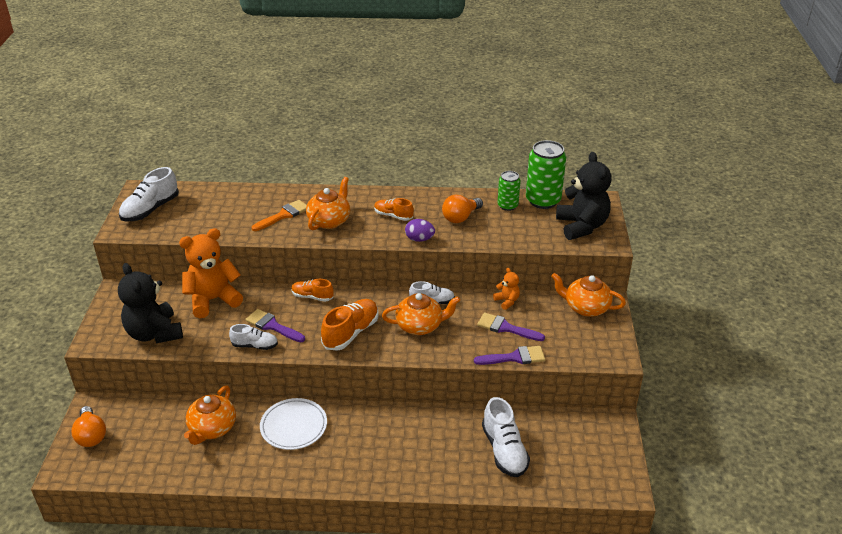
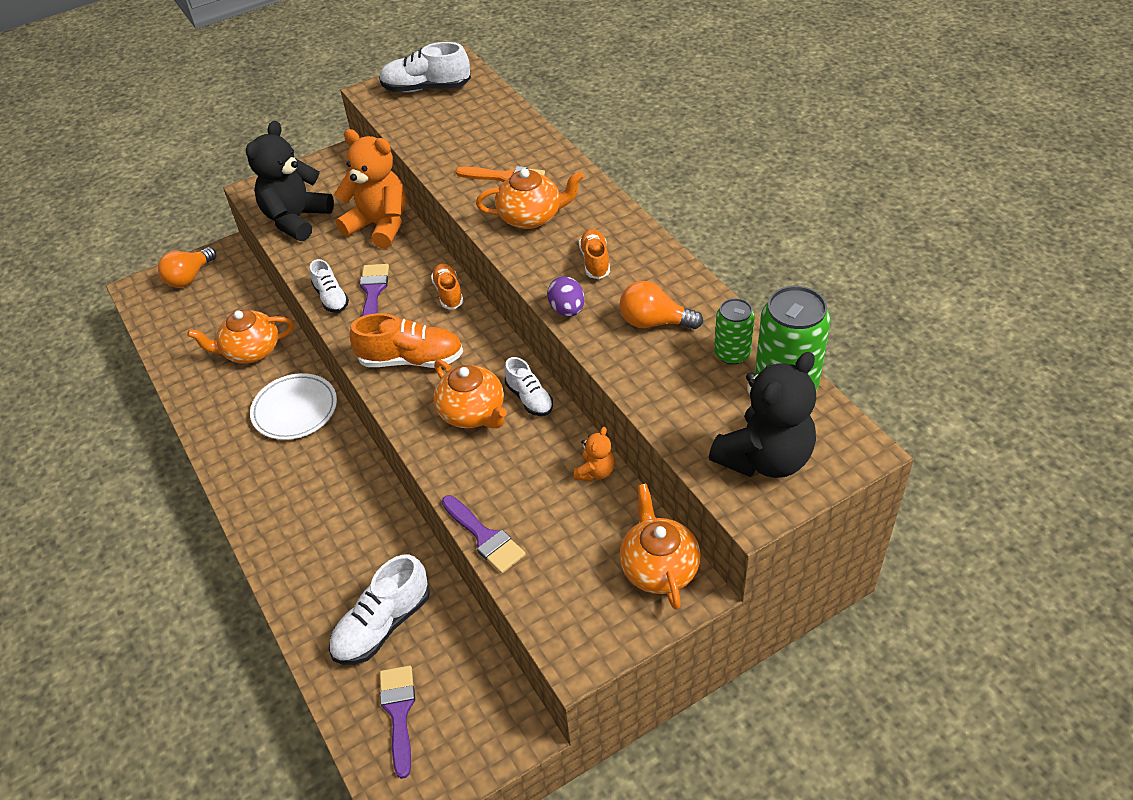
camera: 60 degrees right, 10 degrees up
purple brush [477,313,545,341] -> purple brush moved to [380,666,415,779]

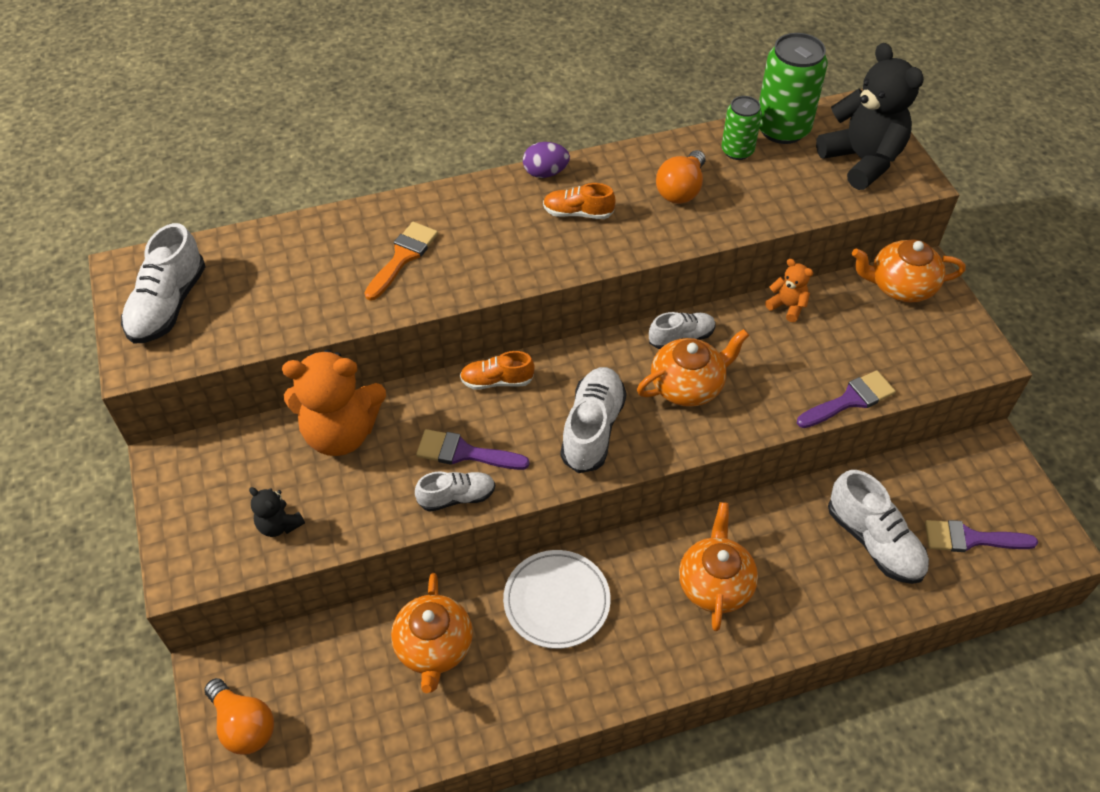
camera: 80 degrees left, 5 degrees up
black teddy bear [246,121,334,241] -> black teddy bear [249,487,305,537], size x0.47
orange teddy bear [334,129,406,249] -> orange teddy bear turned 135 degrees counterclockwise [282,350,386,456]
orange shoe [350,313,463,368] -> white shoe [560,367,627,473]
orange teapot [476,168,584,229] -> orange teapot moved to [679,502,758,631]
purple egg [547,276,584,317] -> purple egg moved to [523,142,570,178]

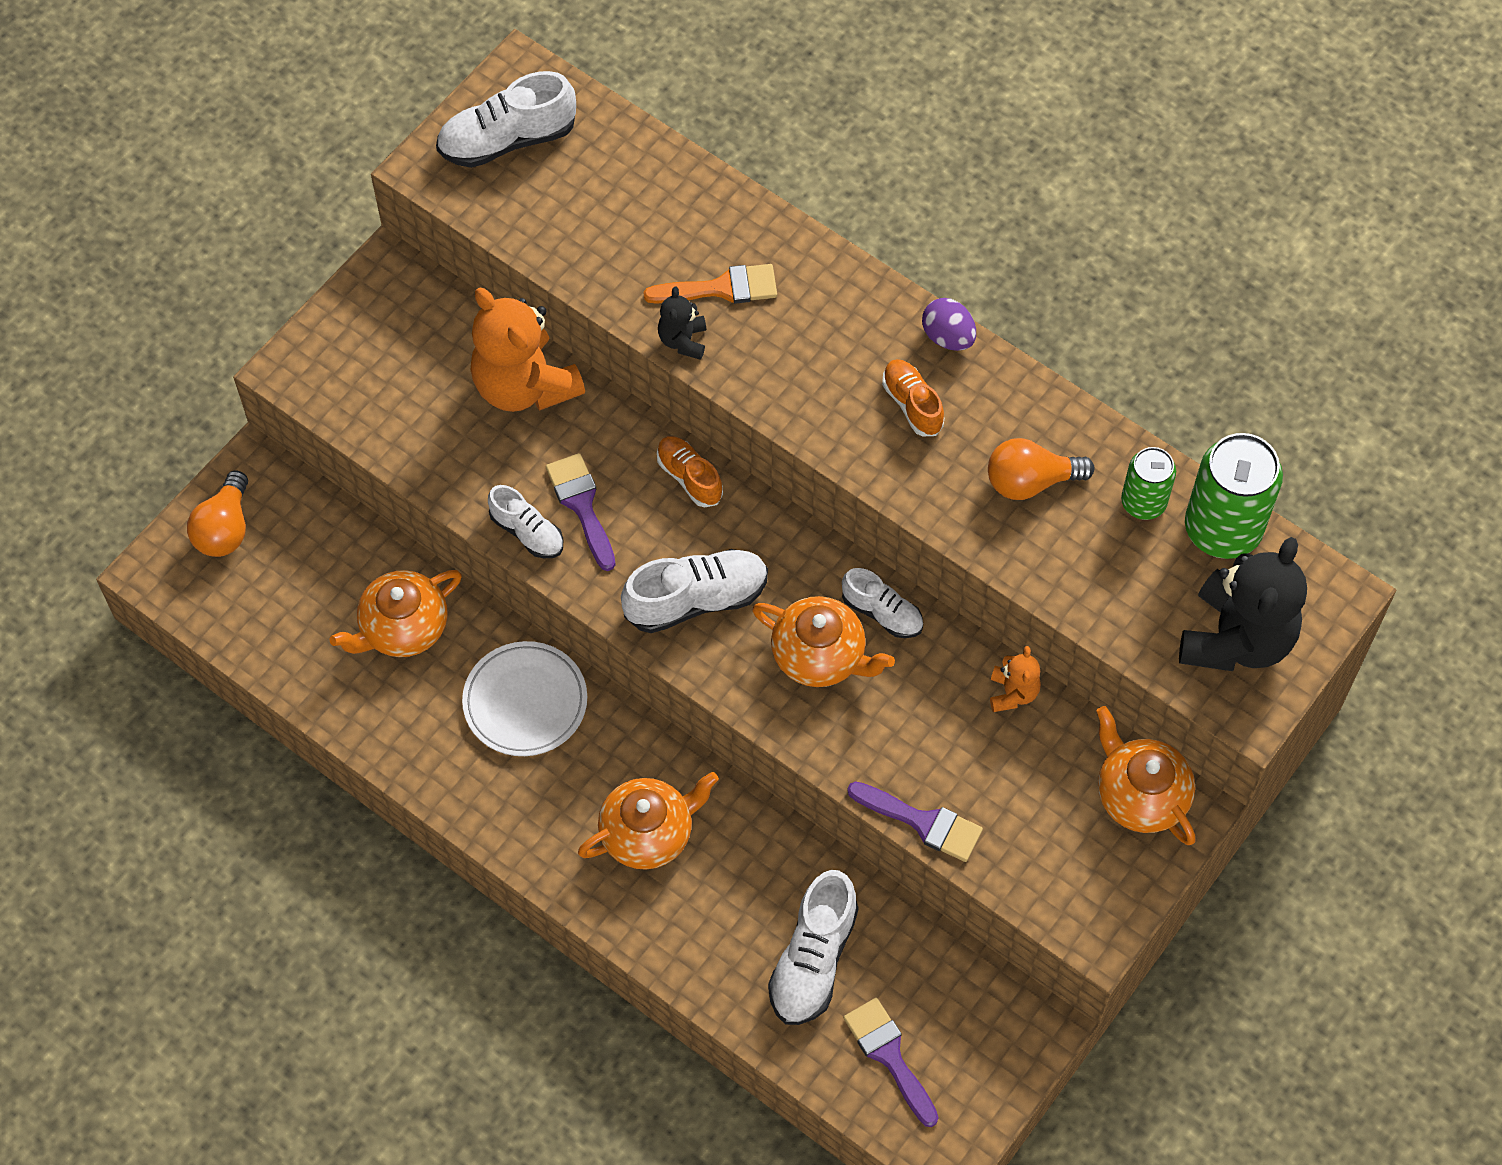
camera: 55 degrees right, 10 degrees up
black teddy bear [249,487,305,537] -> black teddy bear moved to [658,287,706,360]

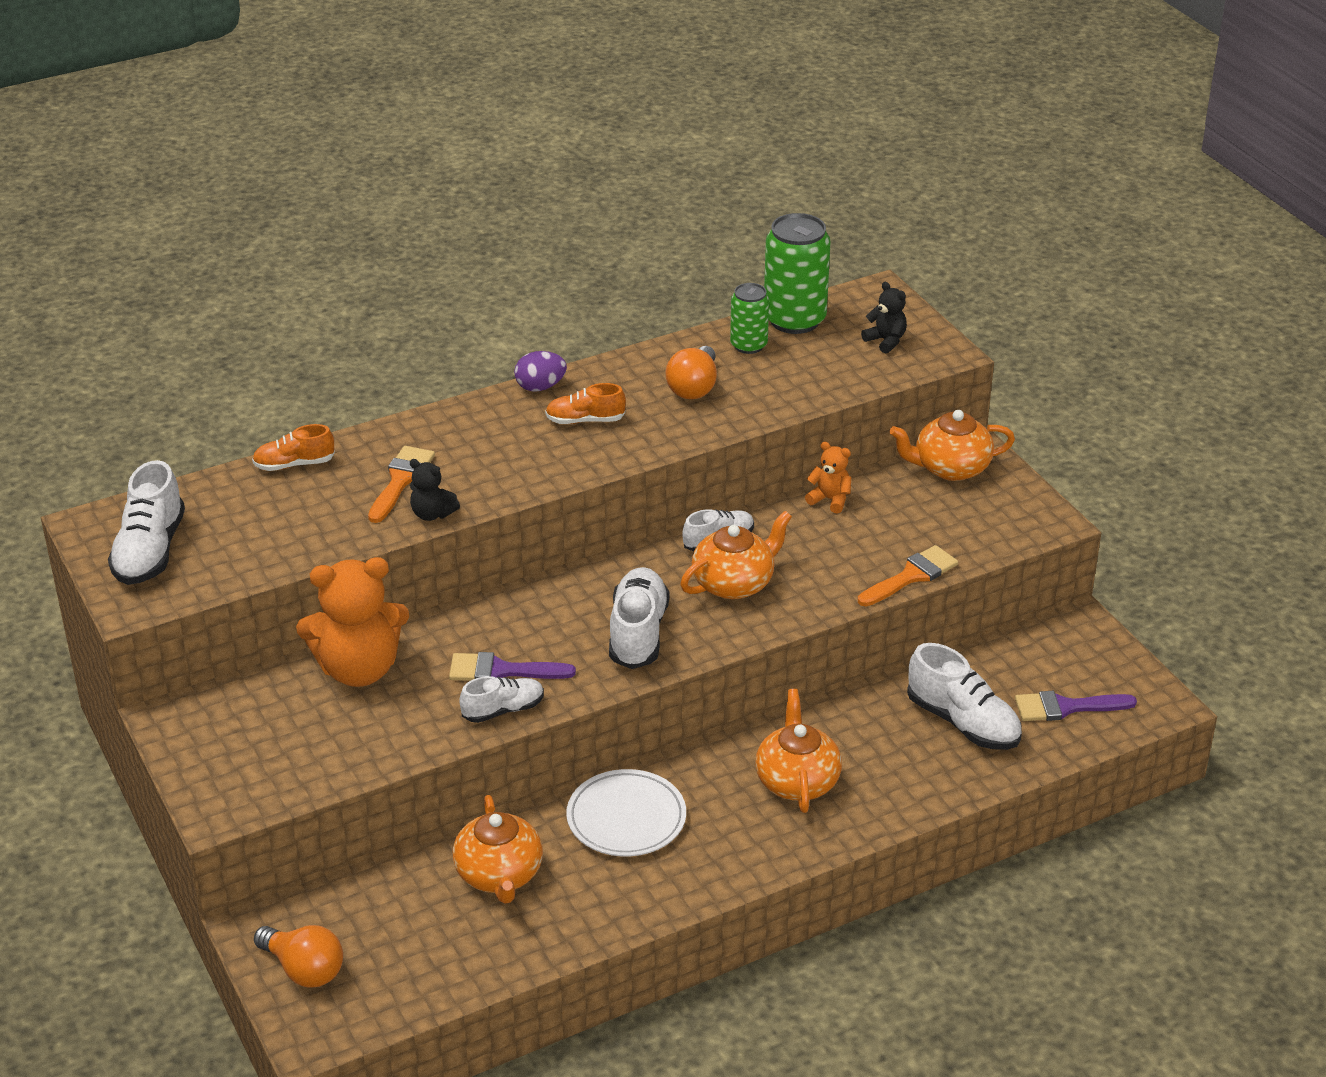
camera: 65 degrees left, 25 degrees down
orange shoe [657,436,723,507] -> orange shoe moved to [252,424,335,471]
purple brush [847,781,983,862] -> orange brush [858,545,958,606]
black teddy bear [1179,537,1307,671] -> black teddy bear [861,282,907,353], size x0.47

